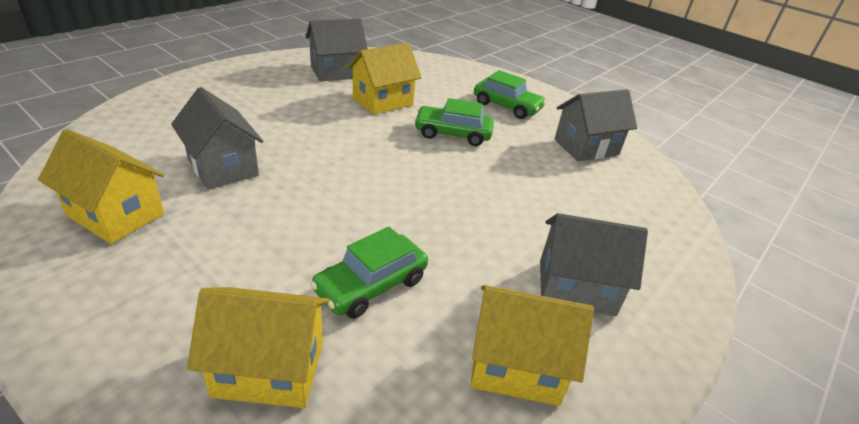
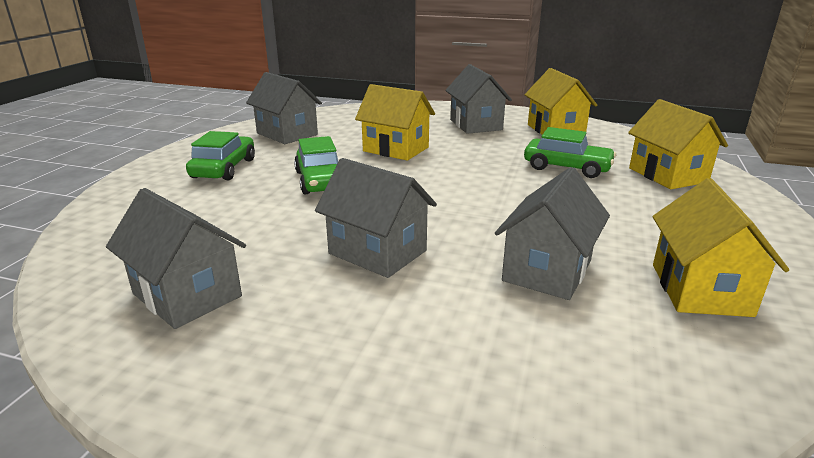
camera: 110 degrees left, 10 degrees down
yellow house [347,43,422,115] -> yellow house moved to [355,84,435,161]
none -> grey house [315,158,437,278]

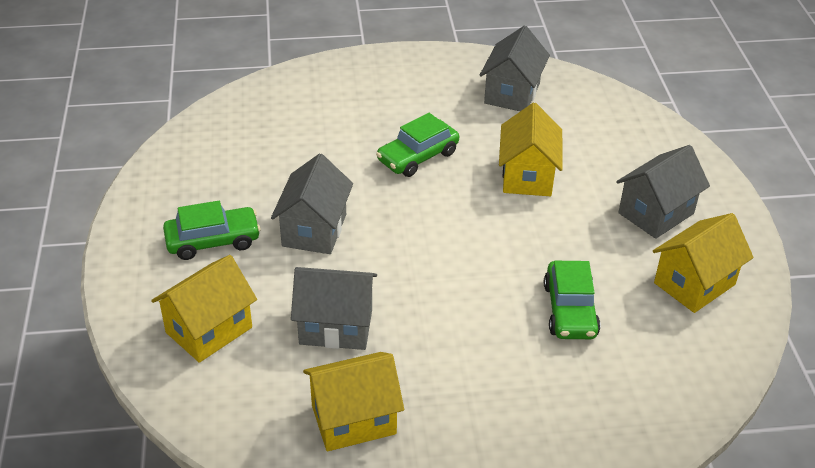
camera: 65 degrees right, 15 degrees up
grey house [106,188,246,329] -> none
green car [186,131,255,180] -> green car moved to [163,201,261,260]
yellow house [628,99,728,189] -> yellow house moved to [151,255,257,363]

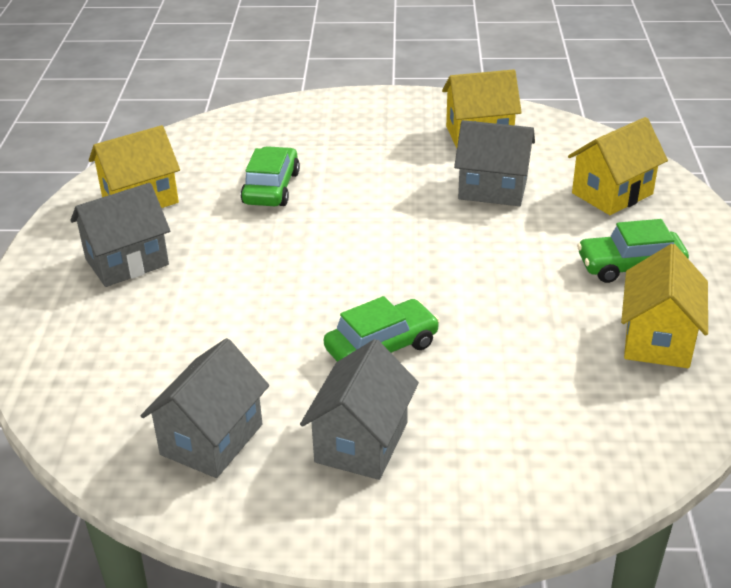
camera: 170 degrees left, 5 degrees down
grey house [271,154,353,254] -> grey house moved to [300,339,419,480]
yellow house [499,103,563,196] -> yellow house moved to [621,244,708,368]

